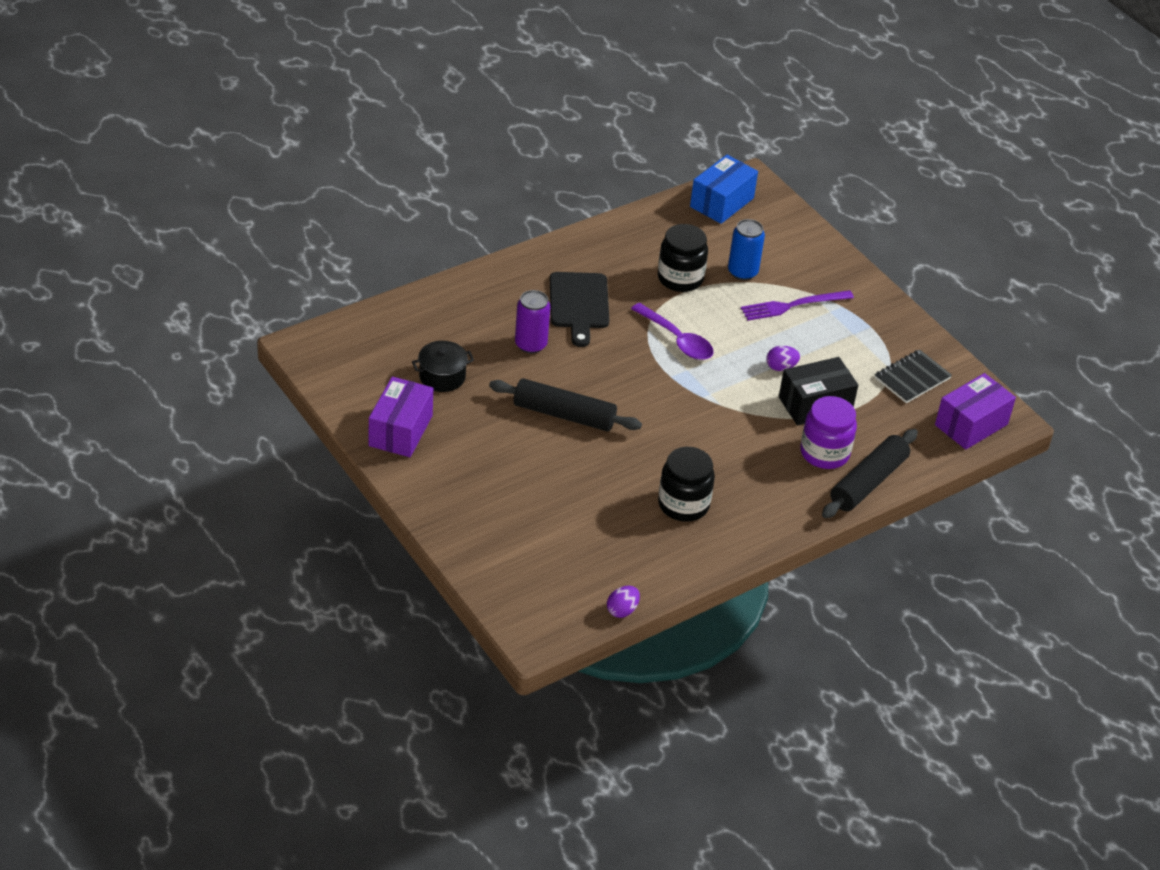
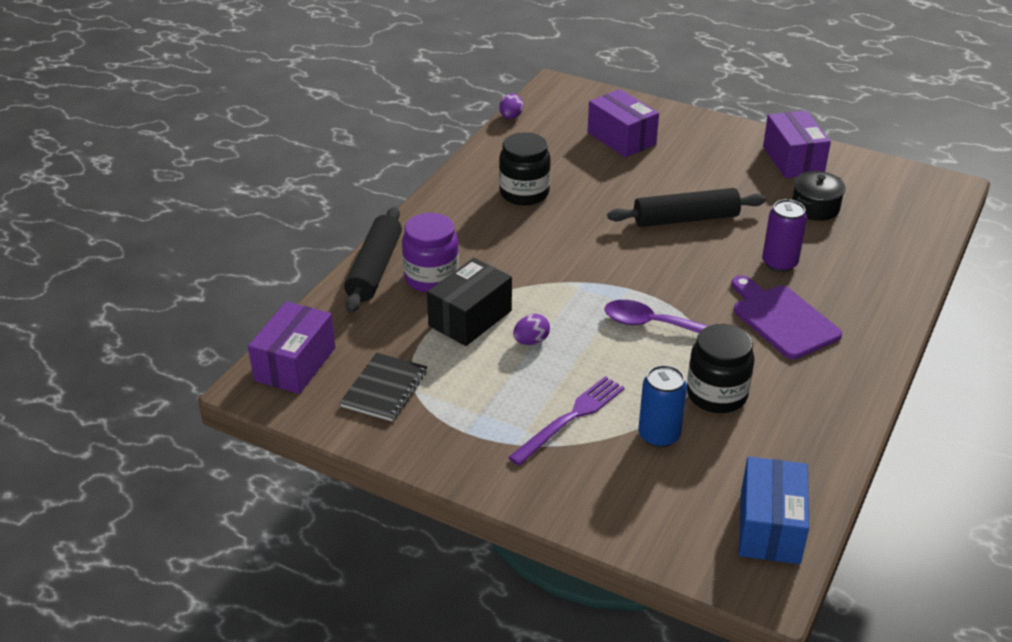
camera: 155 degrees right, 5 degrees down
black cutting board [550,272,609,347] -> purple cutting board [731,275,842,359]
none -> purple box [588,89,659,157]

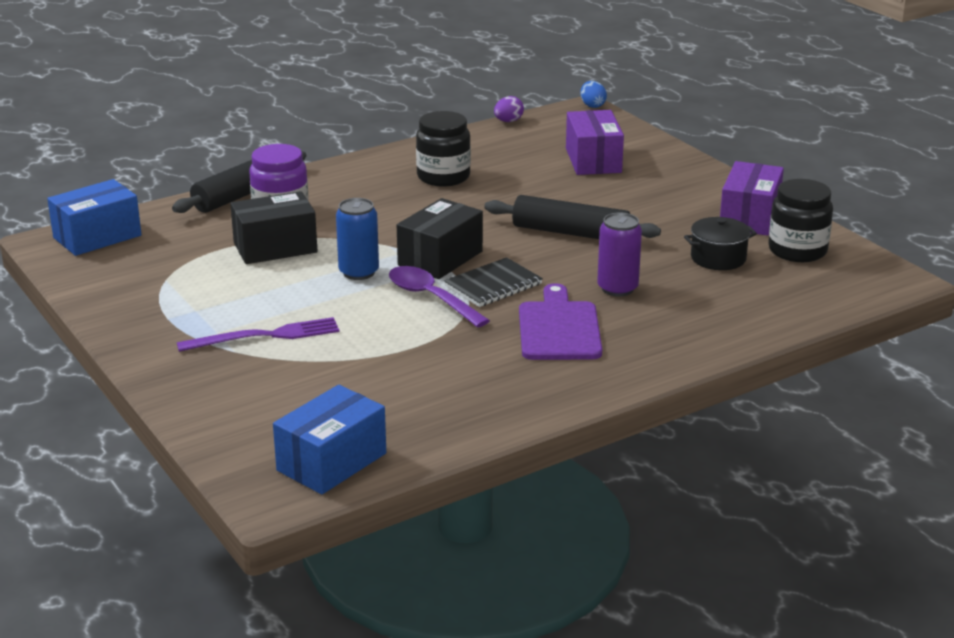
camera: 30 degrees right, 10 degrees down
purple box [248,301,335,394] -> blue box [47,179,142,256]
black notebook [340,353,427,421] -> black notebook moved to [444,257,543,307]
purple egg [513,314,550,345] -> none
blue can [638,365,687,448] -> blue can moved to [336,198,379,280]
black jar [687,324,755,413] -> black jar moved to [768,179,833,262]
none -> black box [397,198,483,279]
none -> blue egg [580,81,607,108]

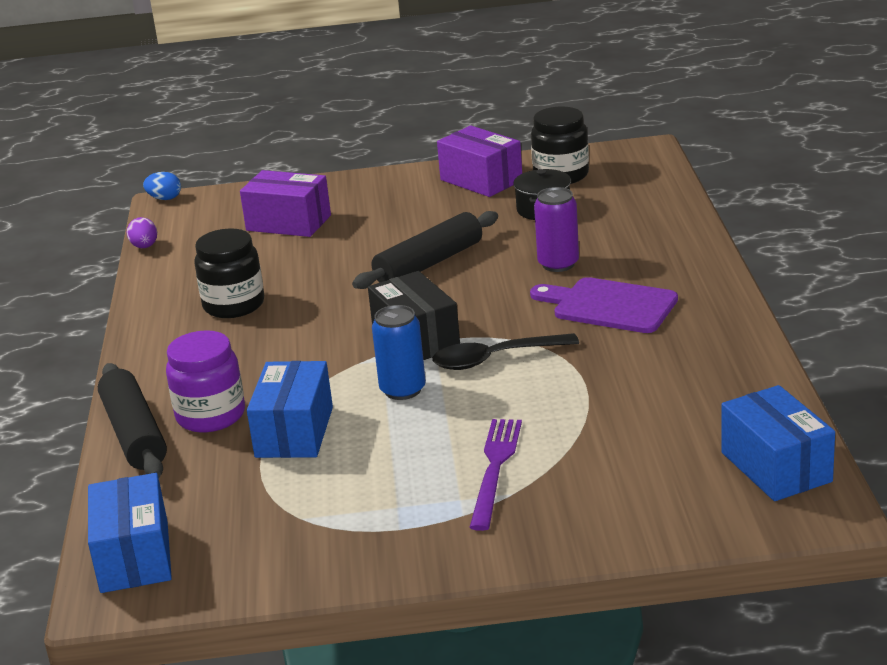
camera: 60 degrees left, 0 degrees up
black box [230,191,317,264] -> blue box [247,361,333,458]
purple spoon [389,266,490,328] -> black spoon [432,333,579,370]
black notebook [444,257,543,307] -> none

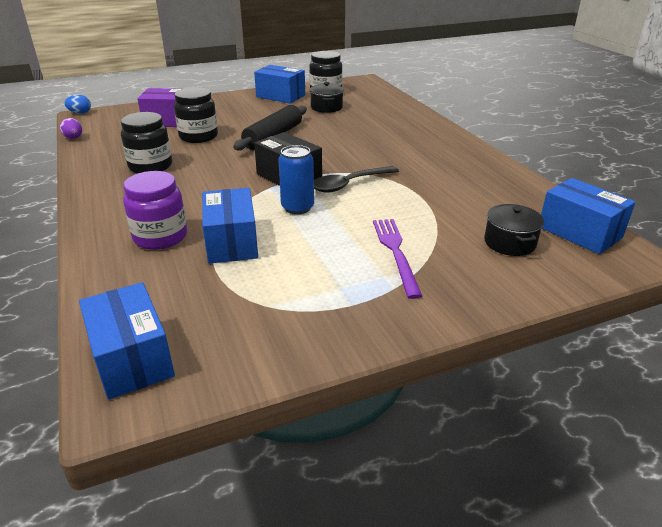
camera: 20 degrees left, 5 degrees up
black rolling pin [98,363,167,478] -> none
purple box [437,126,522,197] -> blue box [254,65,305,104]
purple cutting board [530,277,678,333] -> none
purple can [534,187,579,272] -> none
none -> black jar [174,87,218,143]
none -> black pot [484,204,544,256]

